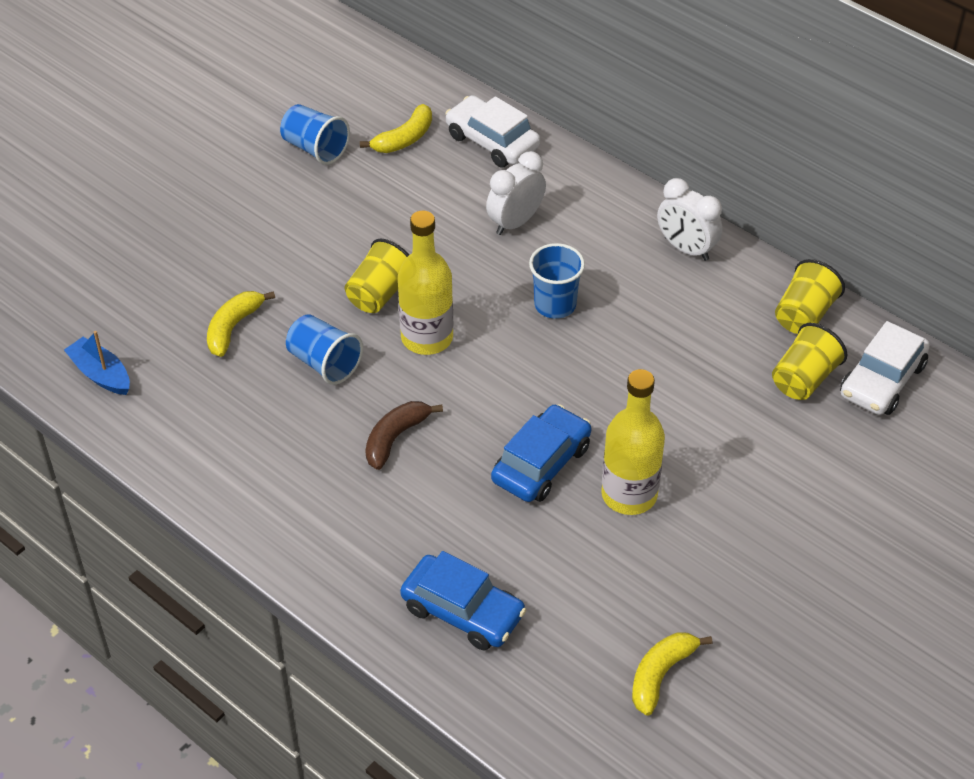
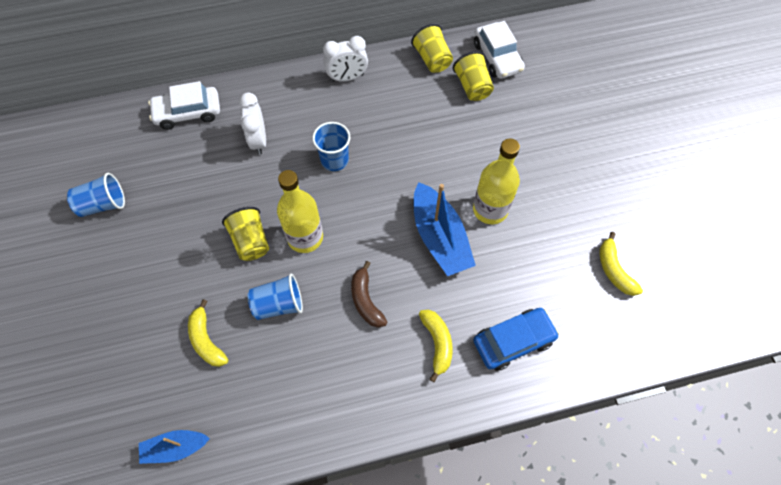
camera: 55 degrees left, 15 degrees up
yellow banana [360,104,432,153] -> yellow banana moved to [419,310,453,382]
blue car [491,404,591,502] -> blue boat [414,182,476,276]

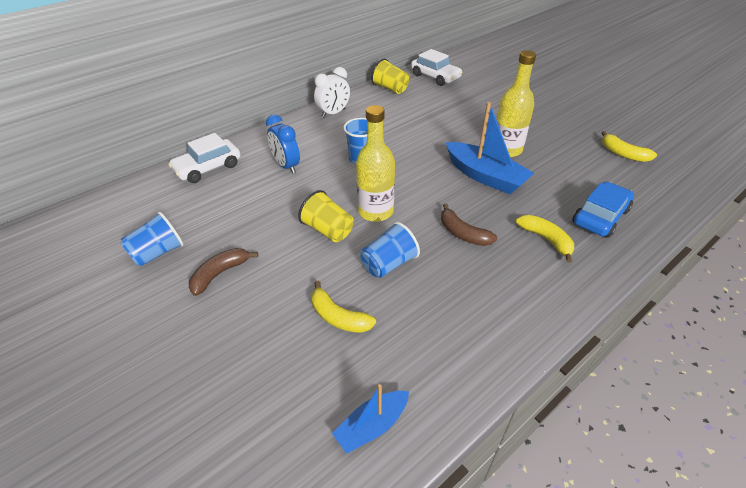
camera: 25 degrees left, 20 degrees down
white clock [239,92,266,155] -> blue clock [266,114,300,173]
yellow cup [453,51,494,101] -> none
none -> brown banana [189,248,258,296]

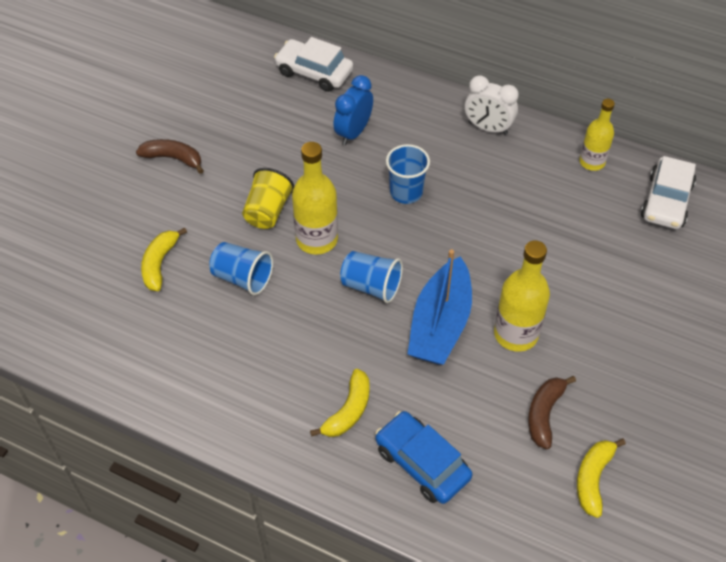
camera: 65 degrees right, 10 degrees up
blue cup [120,211,184,266] -> blue cup moved to [340,251,403,303]
blue boat [332,384,409,454] -> none
yellow cup [371,59,409,94] -> yellow bottle [579,99,615,171]
brown banana [441,203,497,246] -> brown banana moved to [528,376,576,449]
blue car [572,181,634,238] -> blue car turned 150 degrees counterclockwise [375,411,472,504]

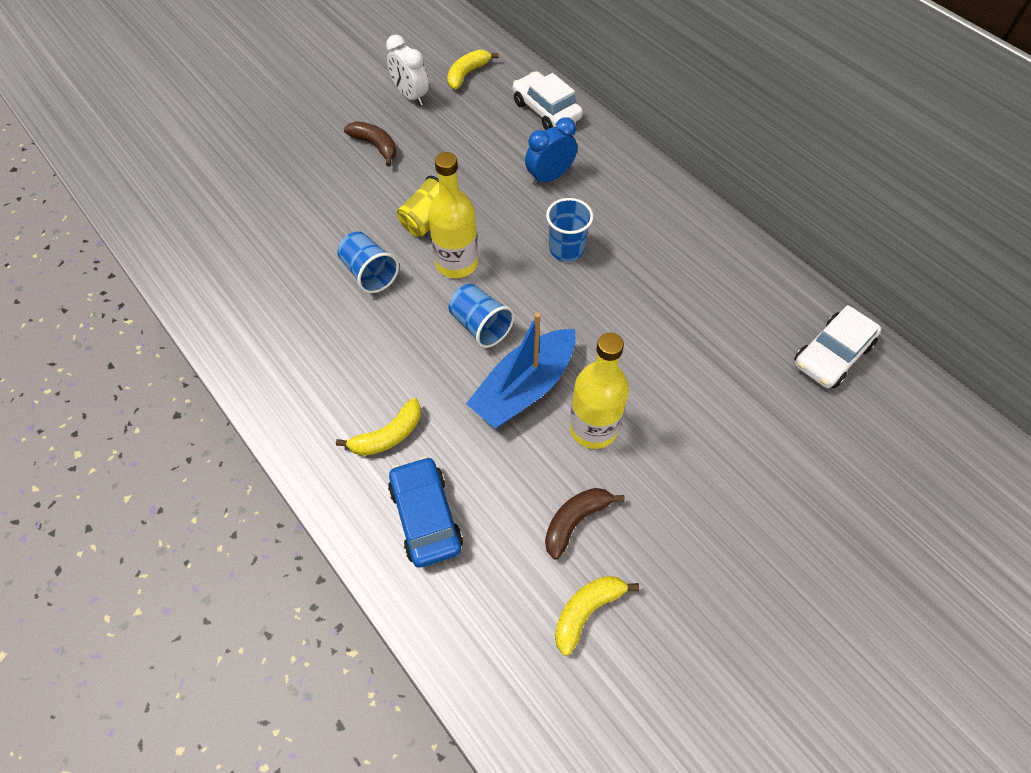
camera: 25 degrees right, 5 degrees up
yellow banana [141,227,187,291] -> yellow banana moved to [447,50,499,90]
white clock [465,75,519,135] -> white clock moved to [386,34,429,106]
yellow bottle [579,99,615,171] -> none

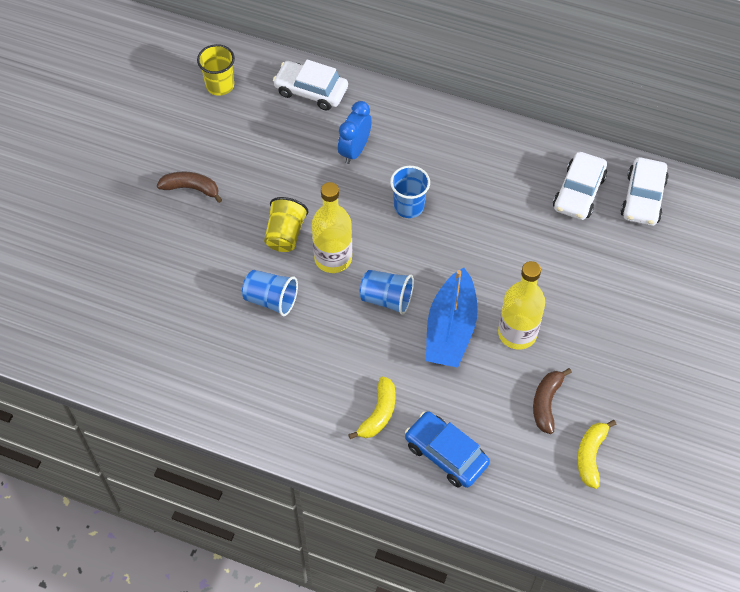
camera: 30 degrees left, 0 degrees up
white clock [386,34,429,106] -> none
yellow banana [447,50,499,90] -> yellow cup [197,44,235,96]
none -> white car [553,152,607,220]

